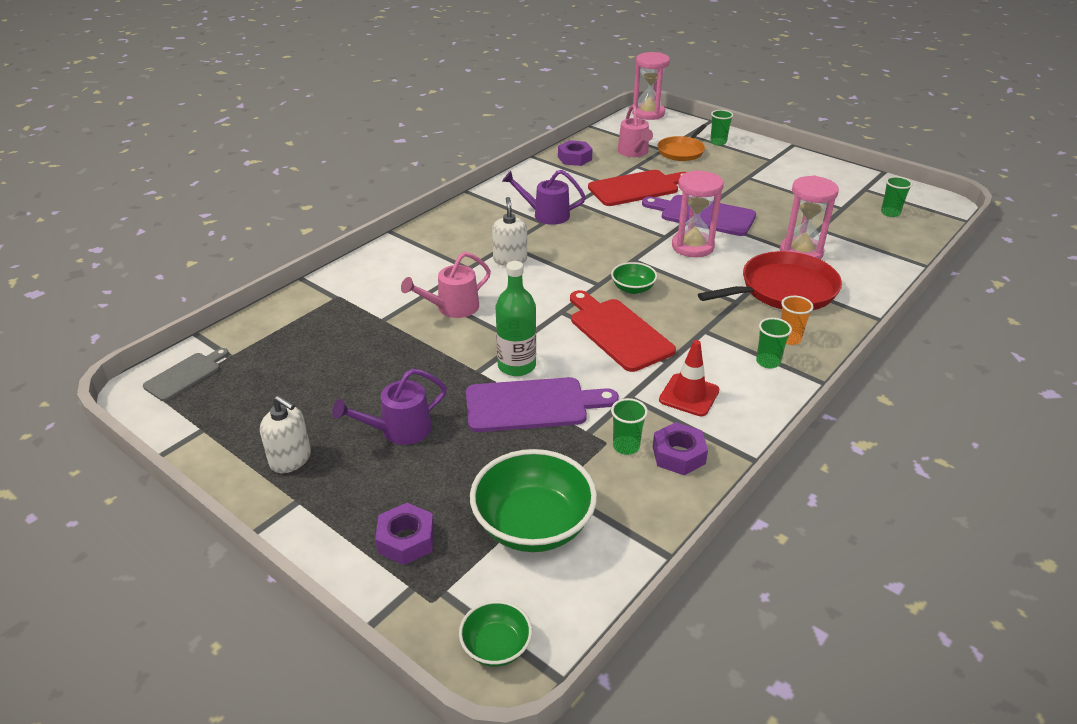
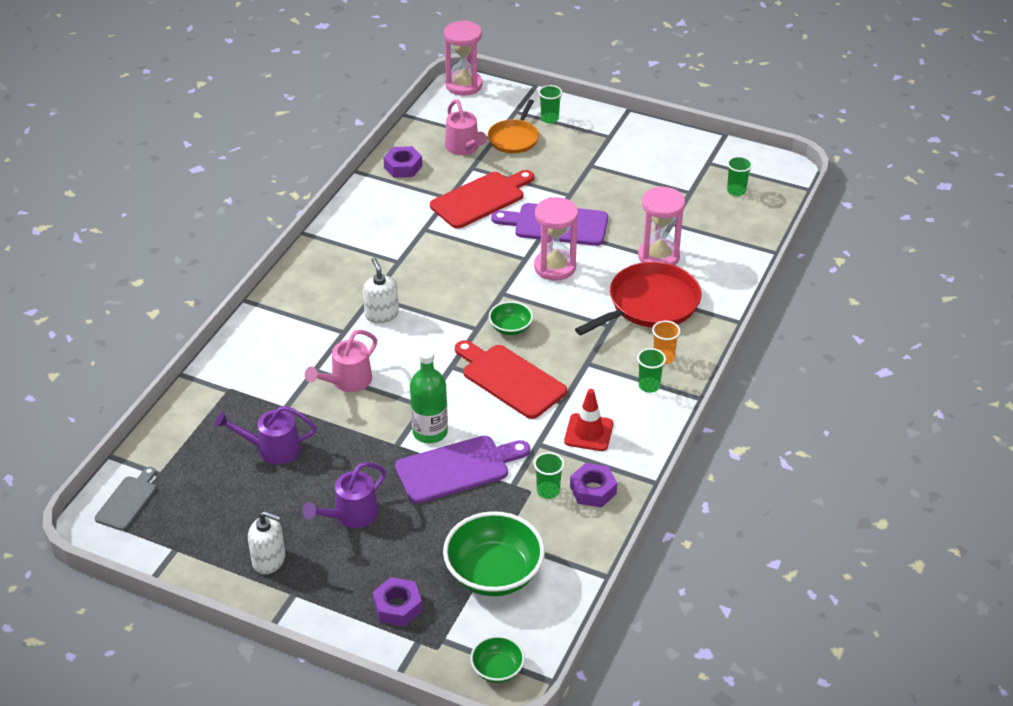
camera: 15 degrees left, 5 degrees up
purple watering can [502,170,586,225] -> purple watering can moved to [215,406,317,464]

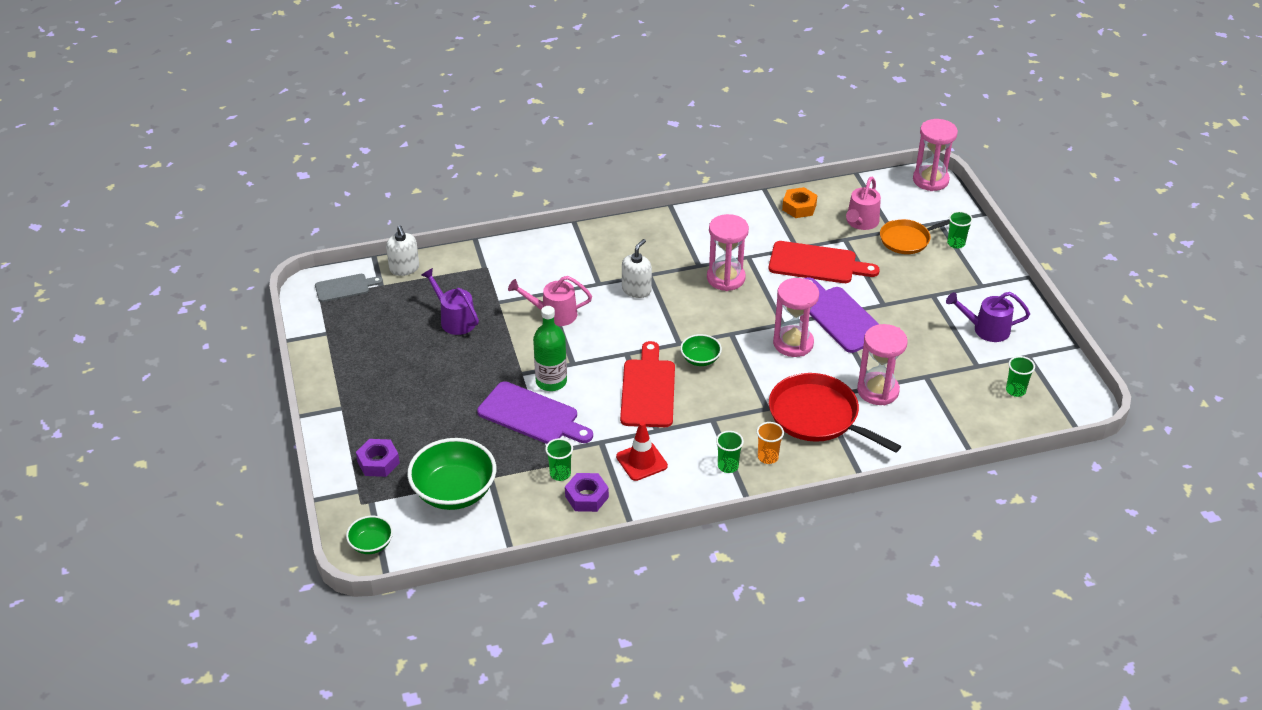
camera: 50 degrees right, 0 degrees up
white soap dispenser [248,511,285,574] -> white soap dispenser moved to [386,225,419,276]
purple watering can [302,462,386,528] -> purple watering can moved to [946,292,1030,342]
purple nut [383,146,422,178] -> orange nut [782,187,817,218]
red pan [575,262,701,335] -> red pan turned 150 degrees counterclockwise [769,373,901,453]
none -> pink hourglass [707,214,749,291]

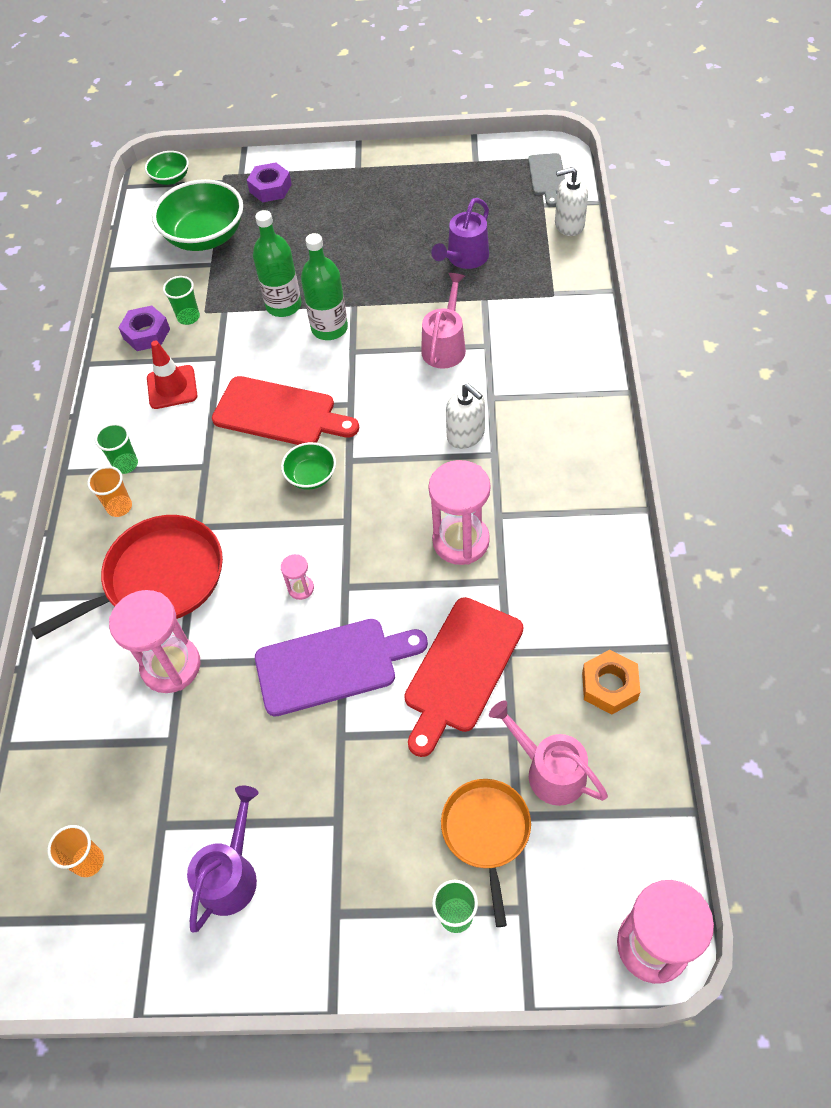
camera: 110 degrees right, 15 degrees up
purple watering can [421,268,479,335] -> purple watering can turned 150 degrees clockwise [431,198,489,269]
purple cutting board [477,381,593,444] -> green bottle [253,210,301,317]
pink hourglass [773,278,819,357] -> pink hourglass [281,554,314,600], size x0.45
green cup [1006,356,1035,397] -> orange cup [47,825,104,877]

